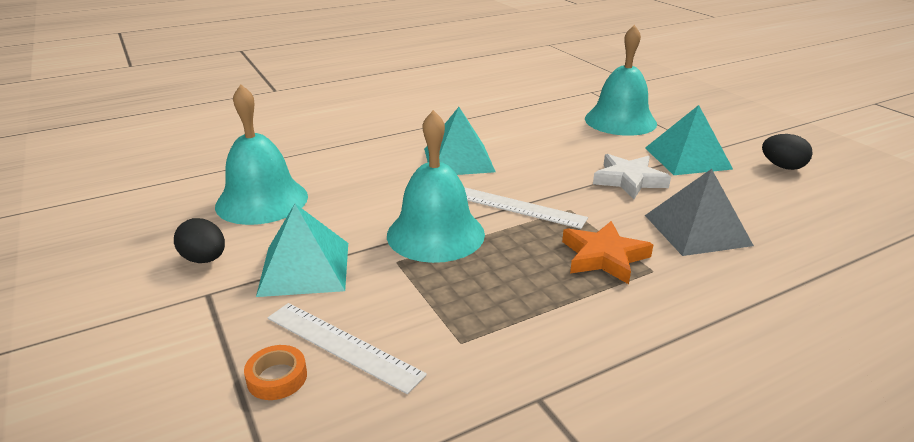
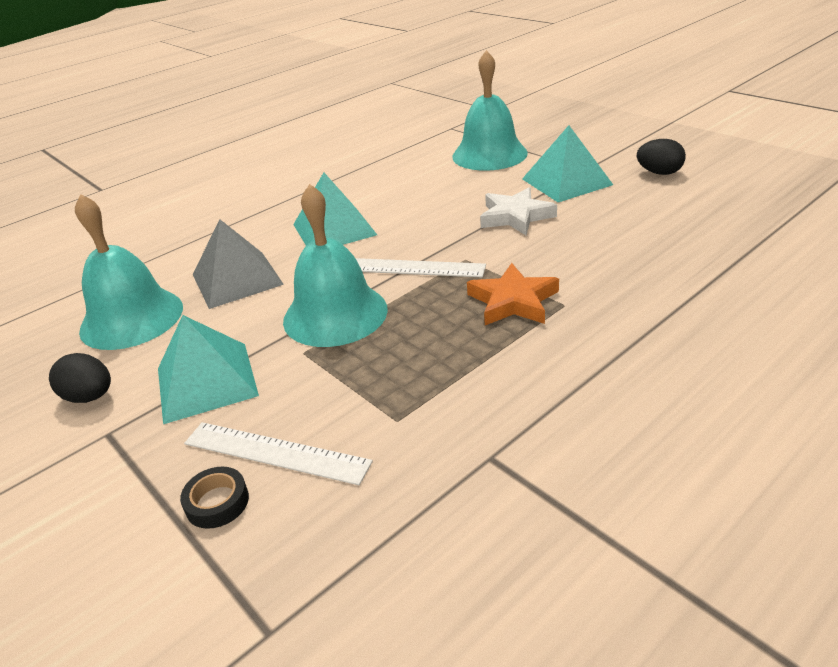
camera: 10 degrees left, 5 degrees up
orange tape [244,345,307,400] -> black tape [180,467,249,529]
grey pyramid [645,169,754,256] -> grey pyramid moved to [193,219,284,309]

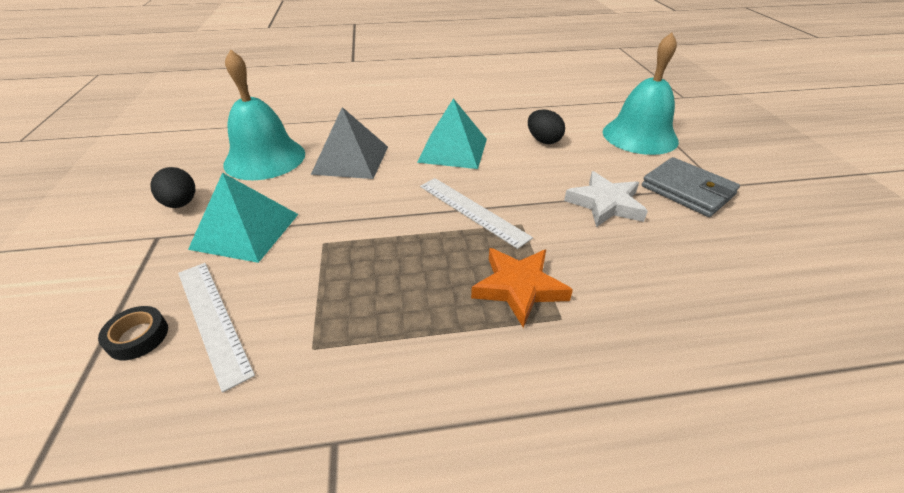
camera: 30 degrees right, 5 degrees up
turquoise bell [283,184,388,347] -> none
turquoise pyramid [522,125,613,202] -> grey wallet [642,157,740,217]
black egg [637,139,686,175] -> black egg moved to [528,109,565,144]

